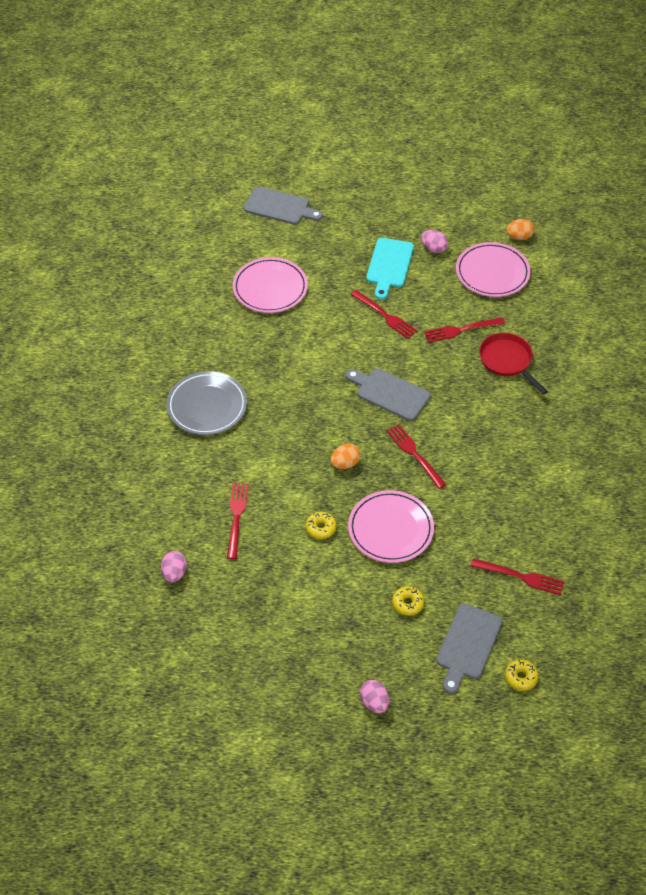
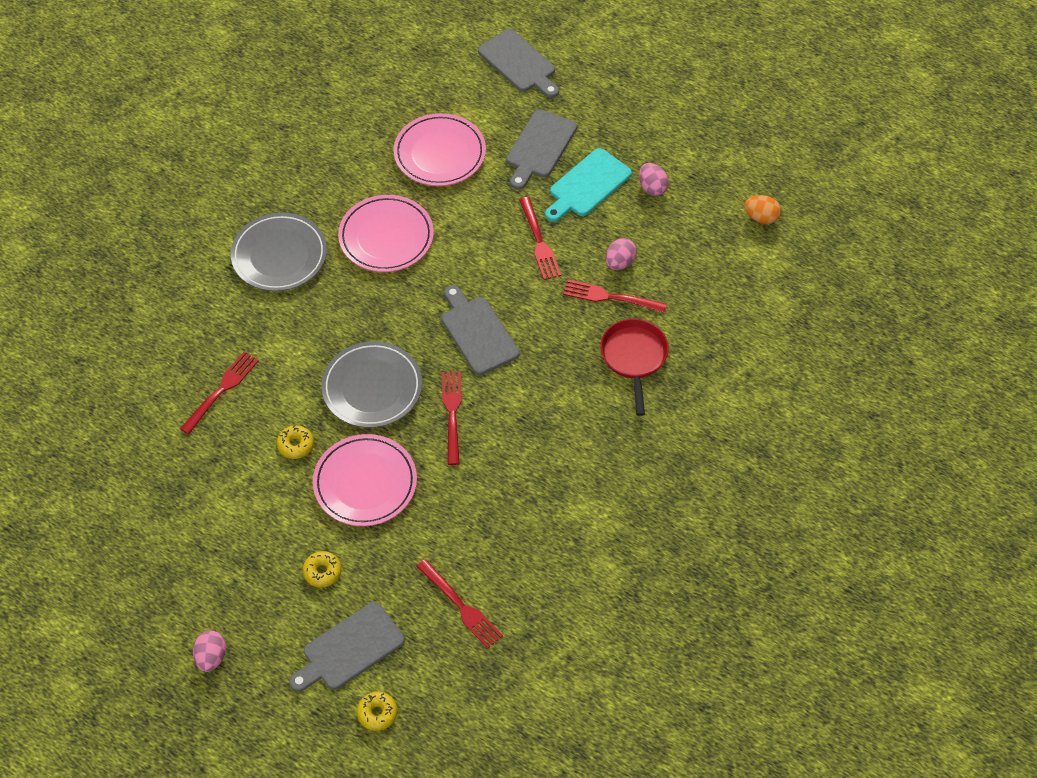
camera: 30 degrees right, 5 degrees up
pink egg [161,551,187,583] -> pink egg moved to [606,238,637,270]
orange egg [330,443,360,469] -> grey plate [321,341,422,428]
pink plate [456,242,531,297] -> pink plate moved to [338,195,434,272]
none -> grey cutting board [506,109,577,190]

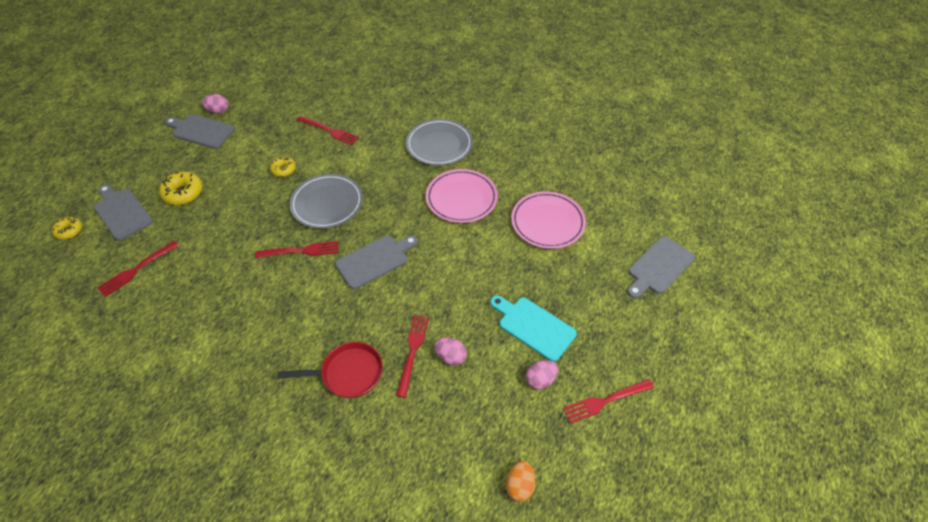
camera: 85 degrees right, 5 degrees down
pink egg [193,631,226,672] -> pink egg moved to [202,94,228,113]
yellow donut [303,551,341,588] -> yellow donut [159,172,203,205], size x1.59
pink plate [313,434,417,526] -> none
grey cutting board [506,109,577,190] -> grey cutting board moved to [165,114,235,149]
red fork [519,197,561,280] -> red fork moved to [563,379,654,424]

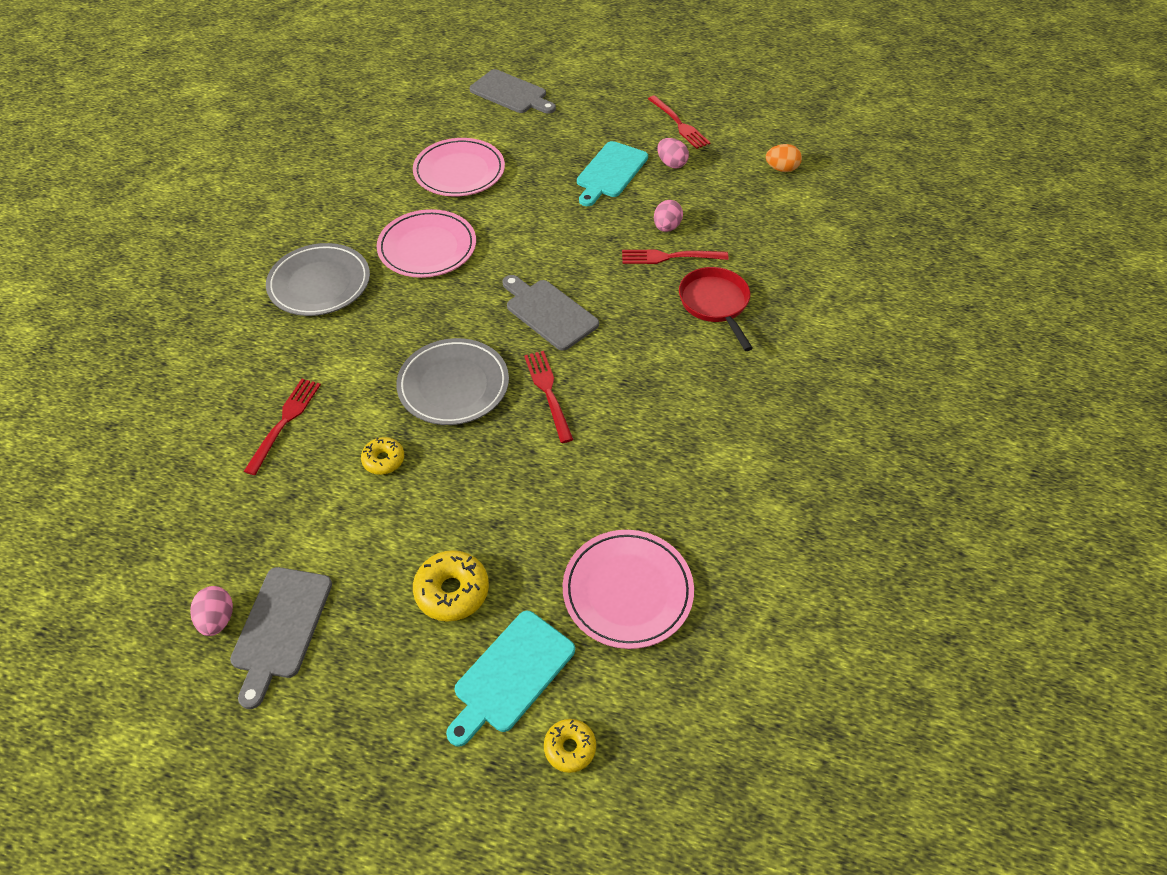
camera: 100 degrees left, 0 degrees up
grey cutting board [94,184,153,241] -> turquoise cutting board [446,611,575,747]
red fork [97,241,179,297] -> pink plate [563,530,694,649]

